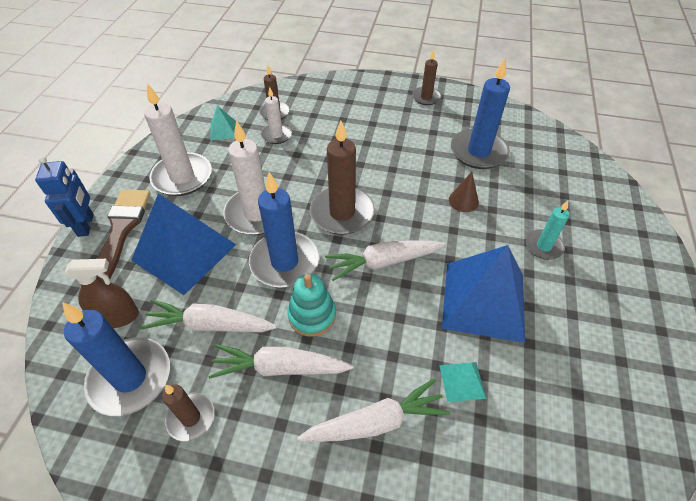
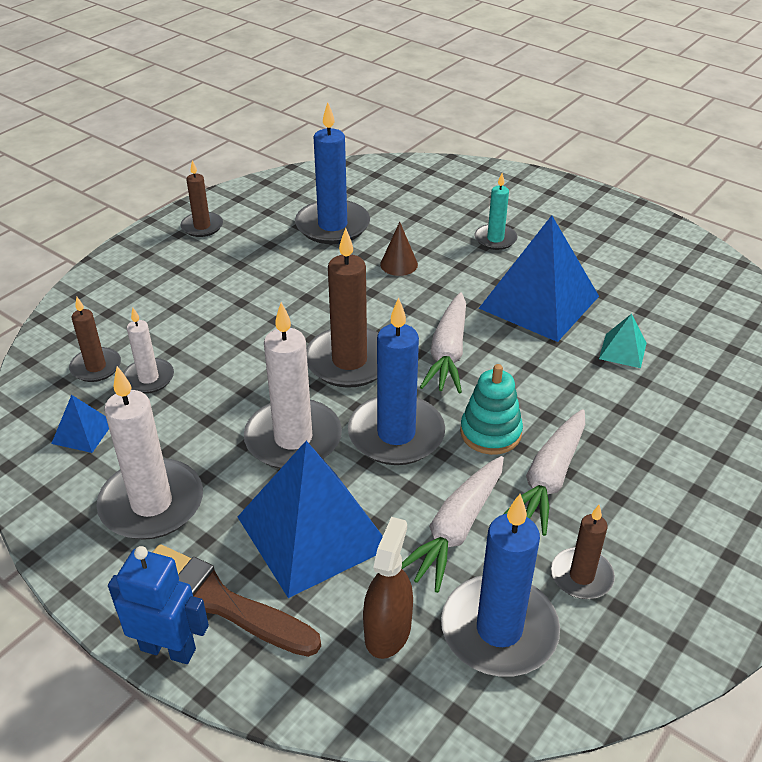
camera: 65 degrees left, 10 degrees down
turquoise pyramid [210,106,236,140] -> blue pyramid [51,395,109,453]
white carrot [297,378,450,442] -> none

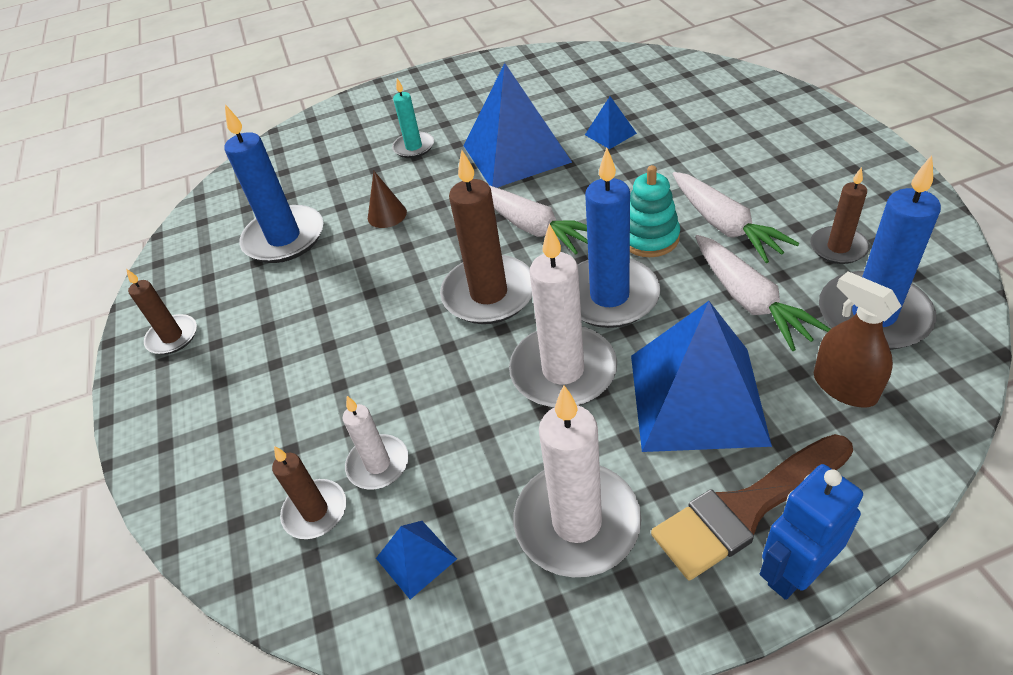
camera: 50 degrees left, 5 degrees up
turquoise pyramid [599,314,647,368] -> blue pyramid [585,96,637,149]

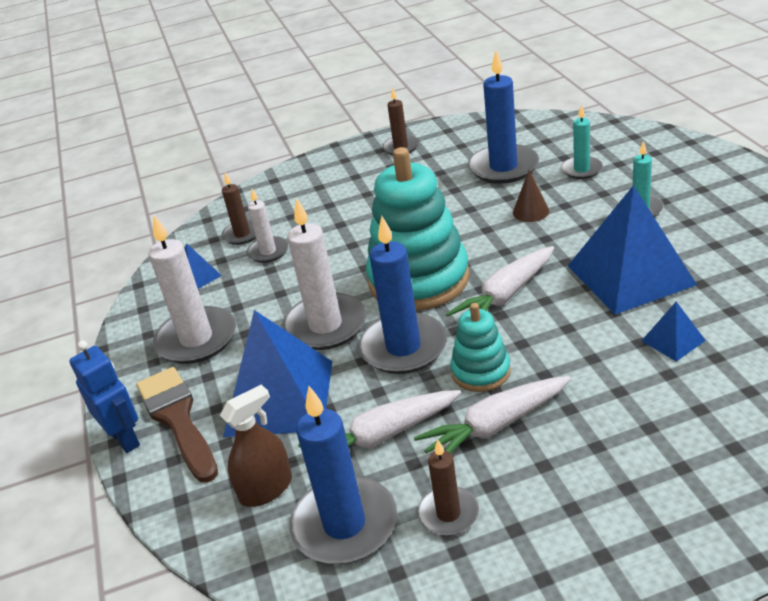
camera: 90 degrees right, 10 degrees down
brown candle [440,150,533,324] -> turquoise stacking toy [366,147,470,311]
none -> turquoise candle [561,104,603,179]

